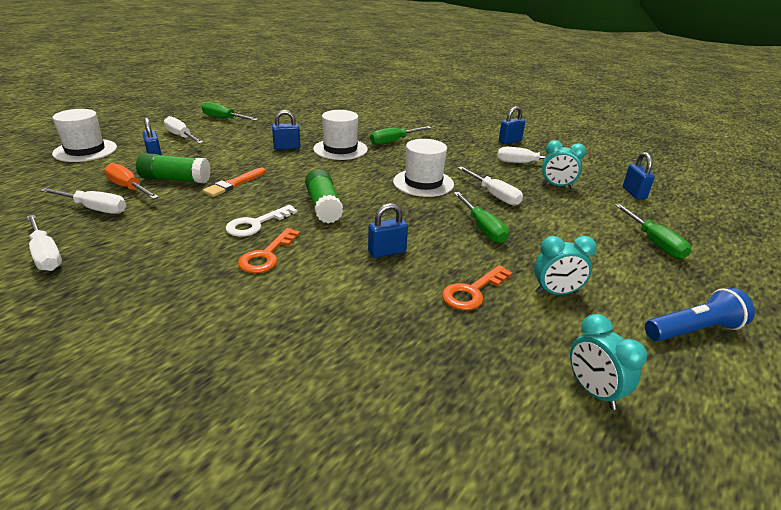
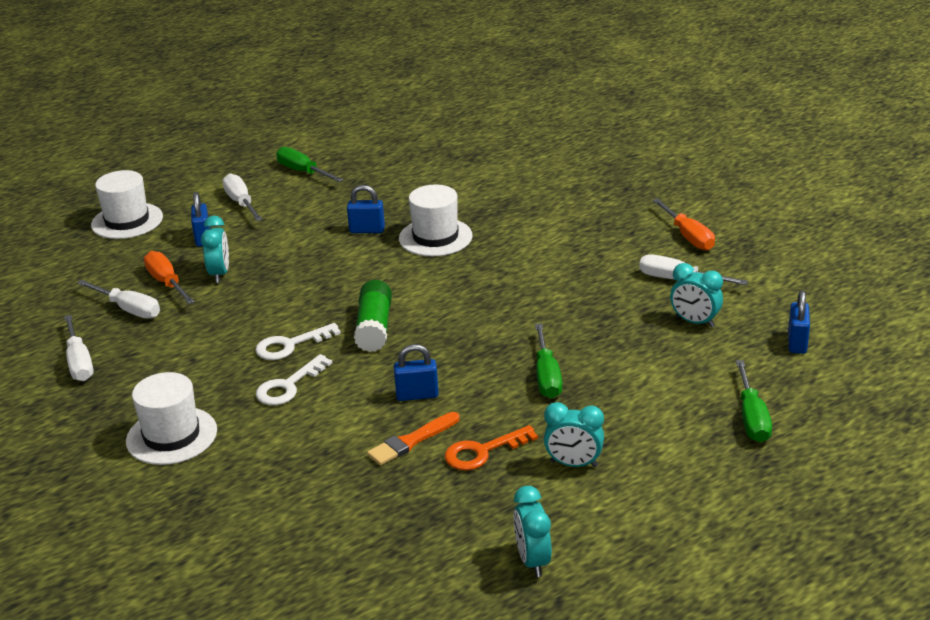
camera: 20 degrees right, 0 degrees up
green glue stick [136,153,211,183] -> turquoise clock [201,216,229,283]
orange brush [203,168,266,197] -> orange brush moved to [367,412,460,465]
orange key [238,228,300,273] -> white key [256,354,332,405]
green screwdriver [370,126,431,145] -> none
white hat [393,139,454,197] -> white hat moved to [126,372,217,465]
white screwdriver [458,166,523,206] -> none
blue padlock [499,106,525,144] -> orange screwdriver [652,198,715,250]
blue flashlight [645,288,755,341] -> none

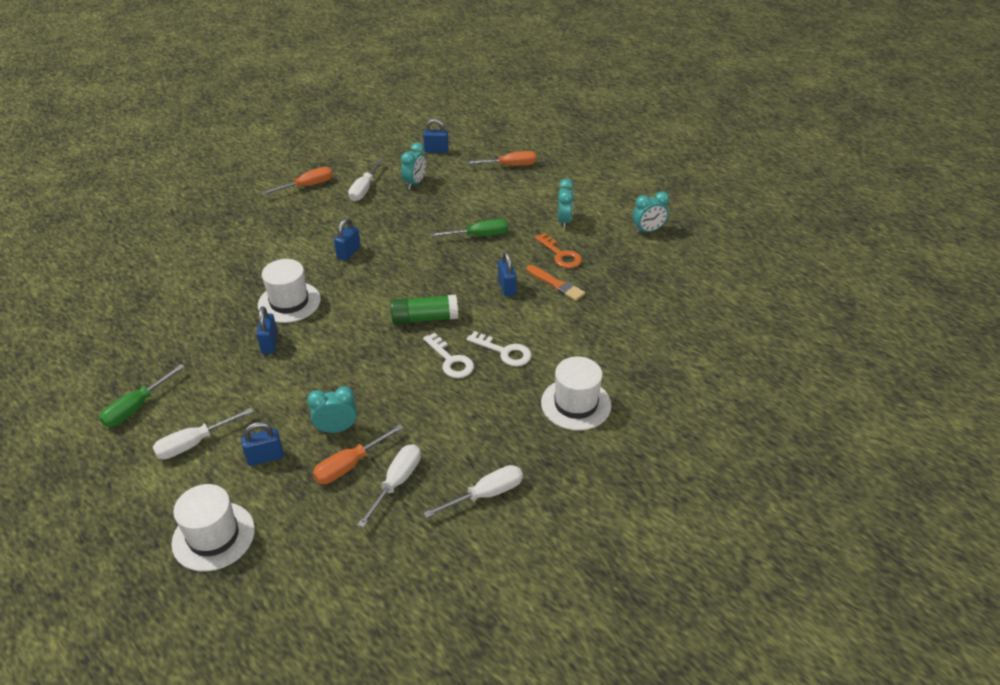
camera: 100 degrees left, 10 degrees up
green screwdriver [736,360,772,442] -> orange screwdriver [466,151,537,166]
none -> blue padlock [334,218,361,261]

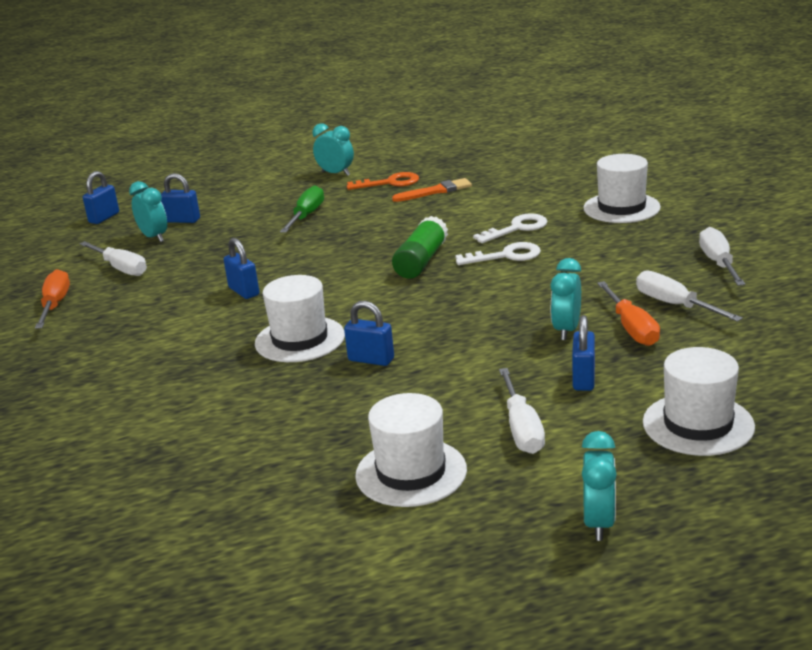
camera: 60 degrees left, 15 degrees down
green screwdriver [99,364,185,427] -> white hat [355,393,467,507]
orange screwdriver [466,151,537,166] -> none
blue padlock [498,252,517,297] -> blue padlock moved to [161,173,200,223]
turquoise clock [633,191,669,234] -> turquoise clock moved to [582,431,617,541]

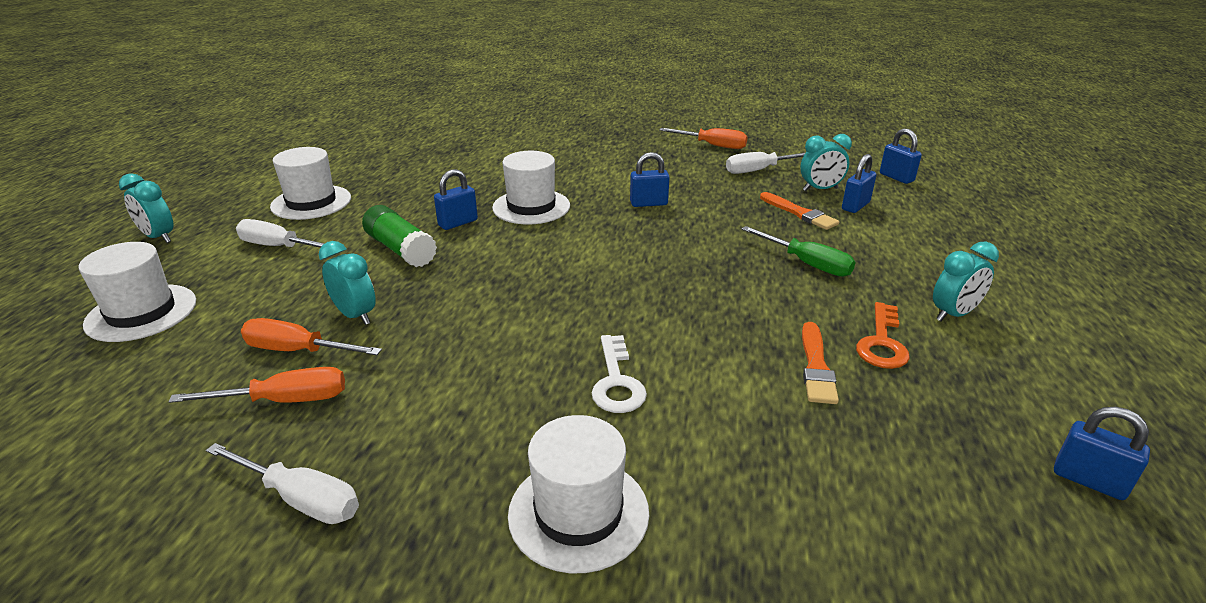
camera: 115 degrees right, 5 degrees up
green glue stick [392,216,448,279] -> green glue stick moved to [362,205,437,267]
white key [455,242,541,265] -> none
blue padlock [572,315,595,391] -> blue padlock moved to [1054,407,1150,500]
white screwdriver [636,270,743,322] -> orange screwdriver [168,367,345,403]
none -> orange brush [760,192,839,230]

